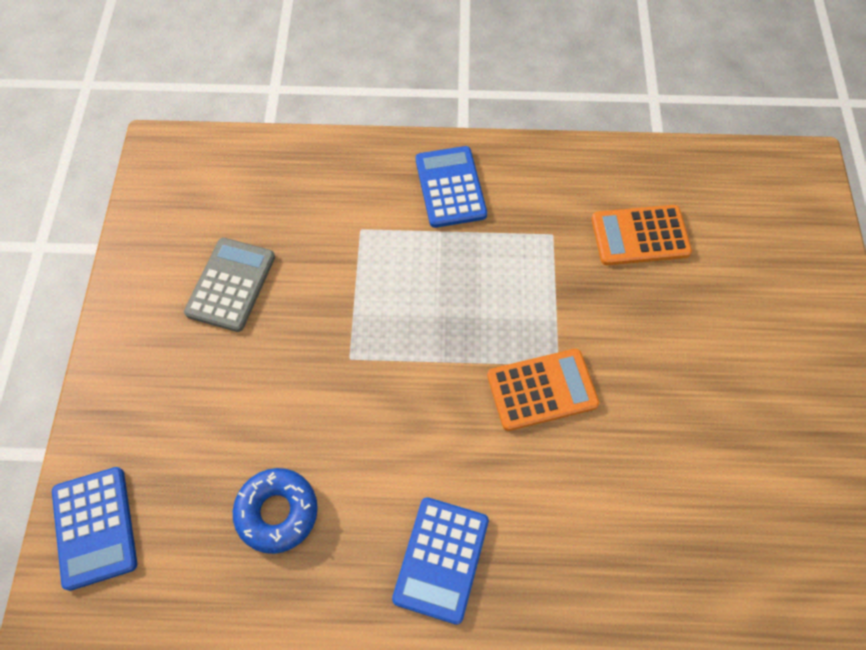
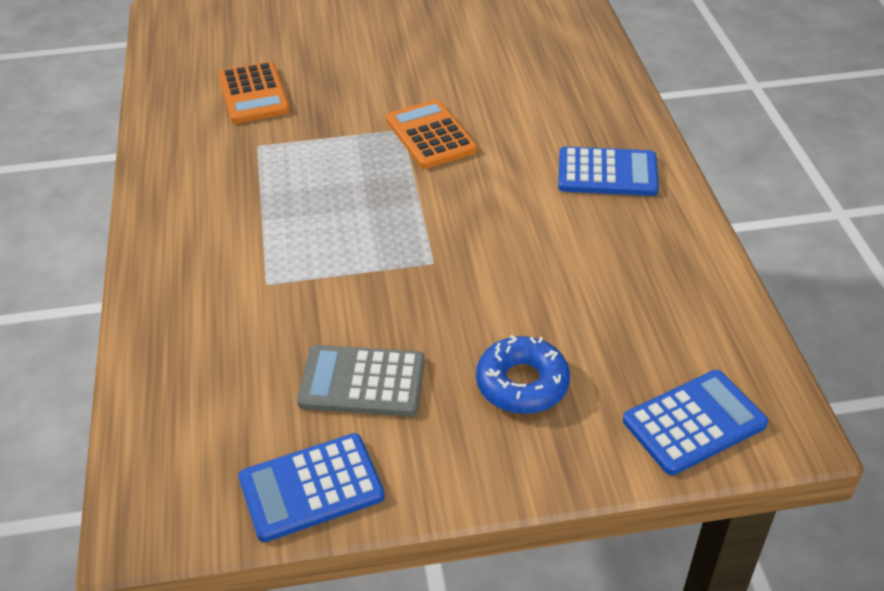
camera: 100 degrees left, 20 degrees down
blue donut [233,468,318,554] -> blue donut moved to [476,335,570,414]
blue calculator [416,146,487,228] -> blue calculator moved to [238,433,385,542]

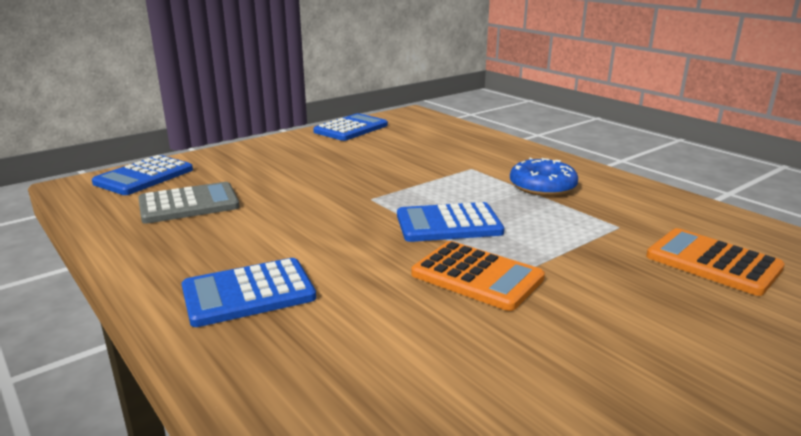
camera: 150 degrees right, 20 degrees down
grey calculator [297,345,425,416] -> grey calculator moved to [138,182,240,224]
blue donut [476,335,570,414] -> blue donut moved to [510,158,578,196]
none -> blue calculator [397,202,504,242]

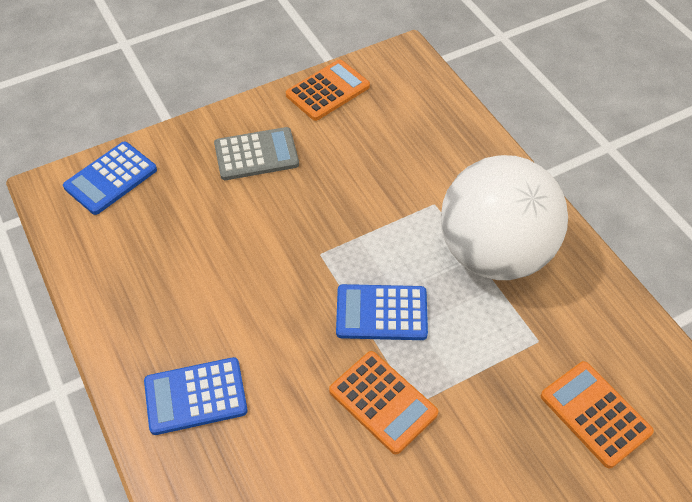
camera: 10 degrees right, 30 degrees up
grey calculator [138,182,240,224] -> grey calculator moved to [214,127,299,180]
blue calculator [313,113,388,141] -> orange calculator [286,59,370,121]
blue donut [510,158,578,196] -> white ball [441,155,568,280]

